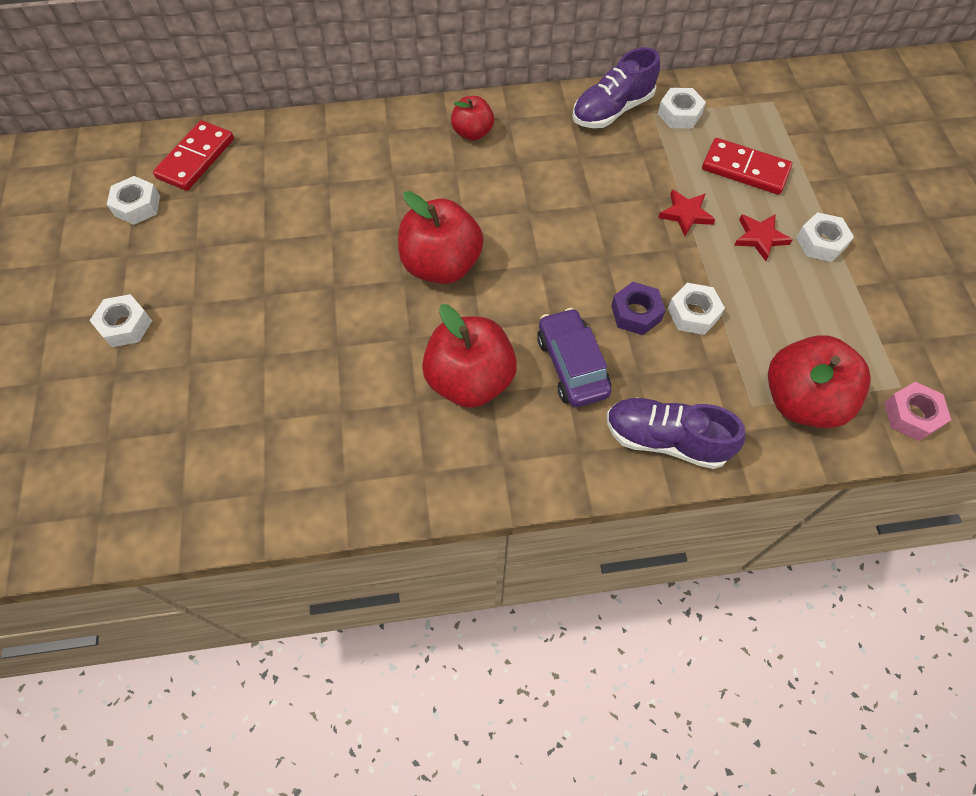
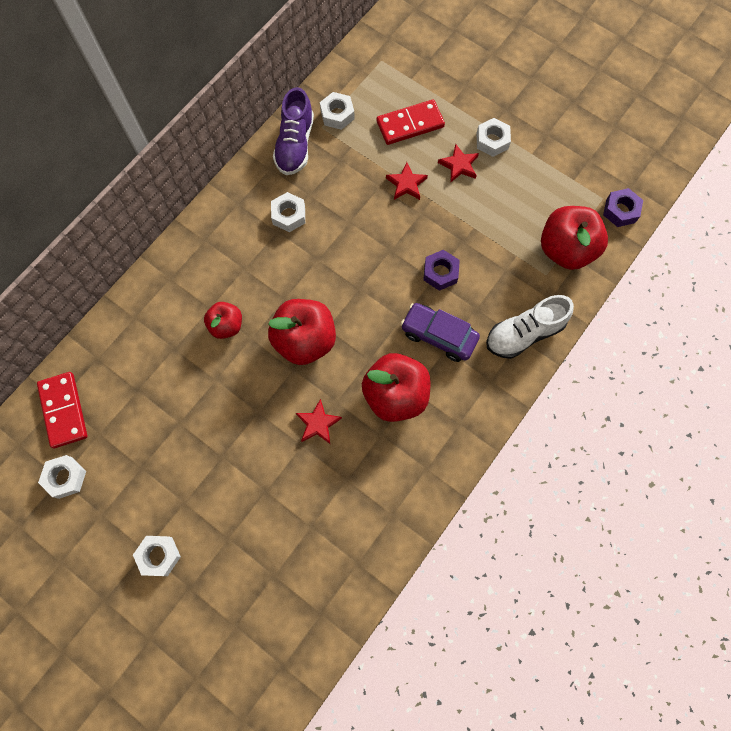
camera: 45 degrees left, 10 degrees up
red apple [451,96,494,141] -> red apple moved to [204,302,242,339]
purple shoe [607,398,745,469] -> white shoe [486,295,574,359]
white nut [668,283,725,335] -> white nut moved to [271,192,305,232]
pink nut [884,382,951,441] -> purple nut [603,188,643,227]
none -> red star [296,399,342,445]

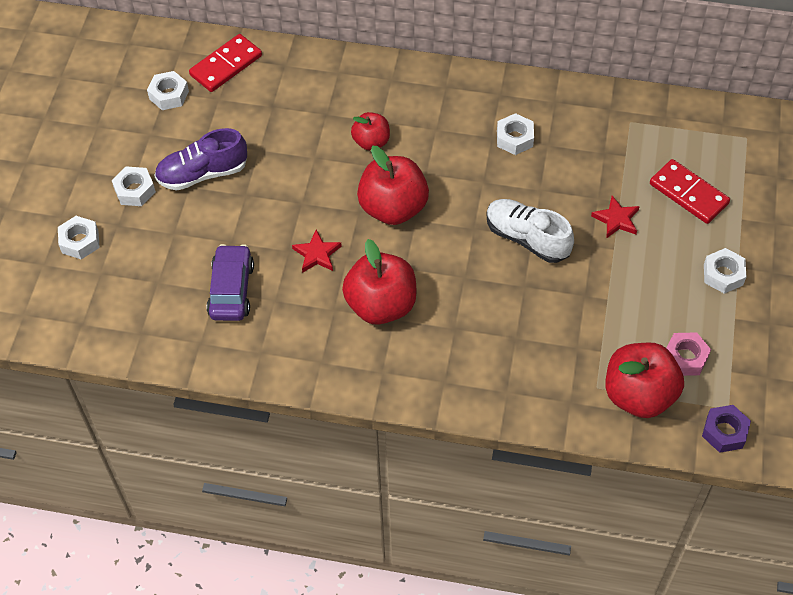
camera: 65 degrees right, 15 degrees down
purple shoe [273,87,314,175] -> purple shoe moved to [154,128,247,191]
white nut [320,92,355,130] -> white nut moved to [58,216,100,259]
purple car [401,303,480,362] -> purple car moved to [207,244,254,321]
purple nut [423,250,460,291] -> none
red star [438,144,479,182] -> none
white shoe [486,295,574,359] -> white shoe moved to [486,199,574,263]
none -> pink nut [667,332,711,376]

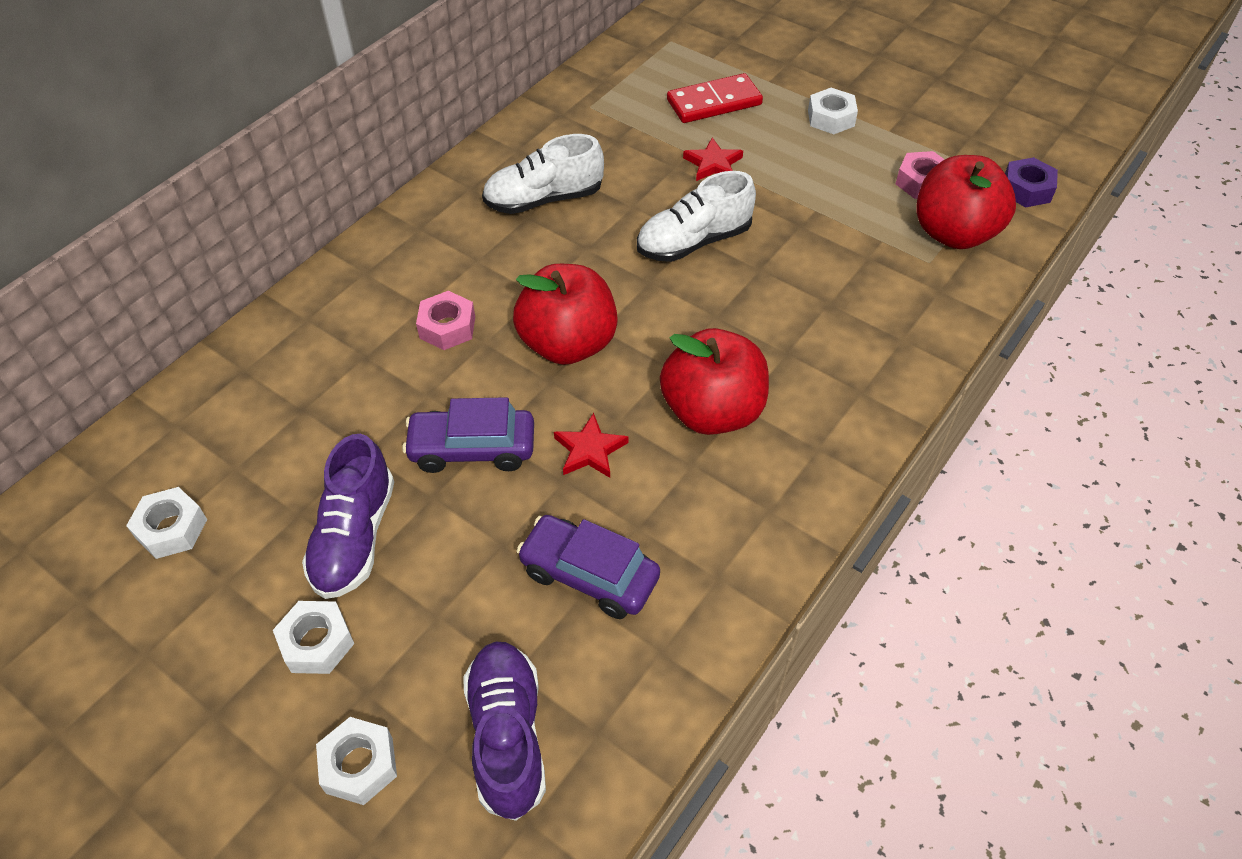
camera: 65 degrees left, 5 degrees down
red domino [189,34,262,92] -> none
red apple [351,112,390,150] -> pink nut [416,291,475,350]
white nut [497,113,534,155] -> white shoe [482,134,604,214]
none -> purple car [402,397,534,473]
none -> purple shoe [463,642,546,821]

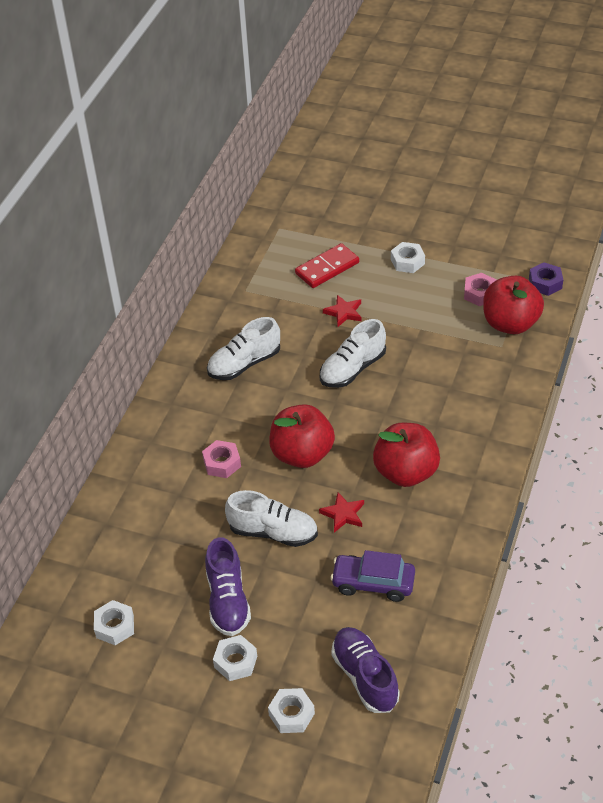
camera: 15 degrees left, 5 degrees down
purple car [402,397,534,473] -> white shoe [225,490,318,547]

